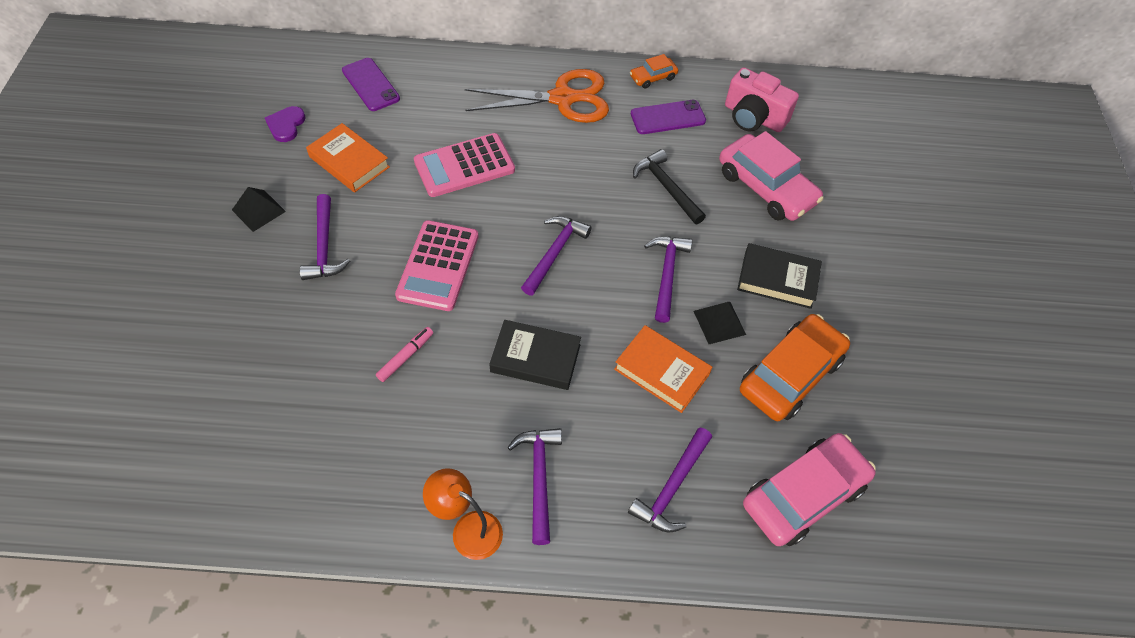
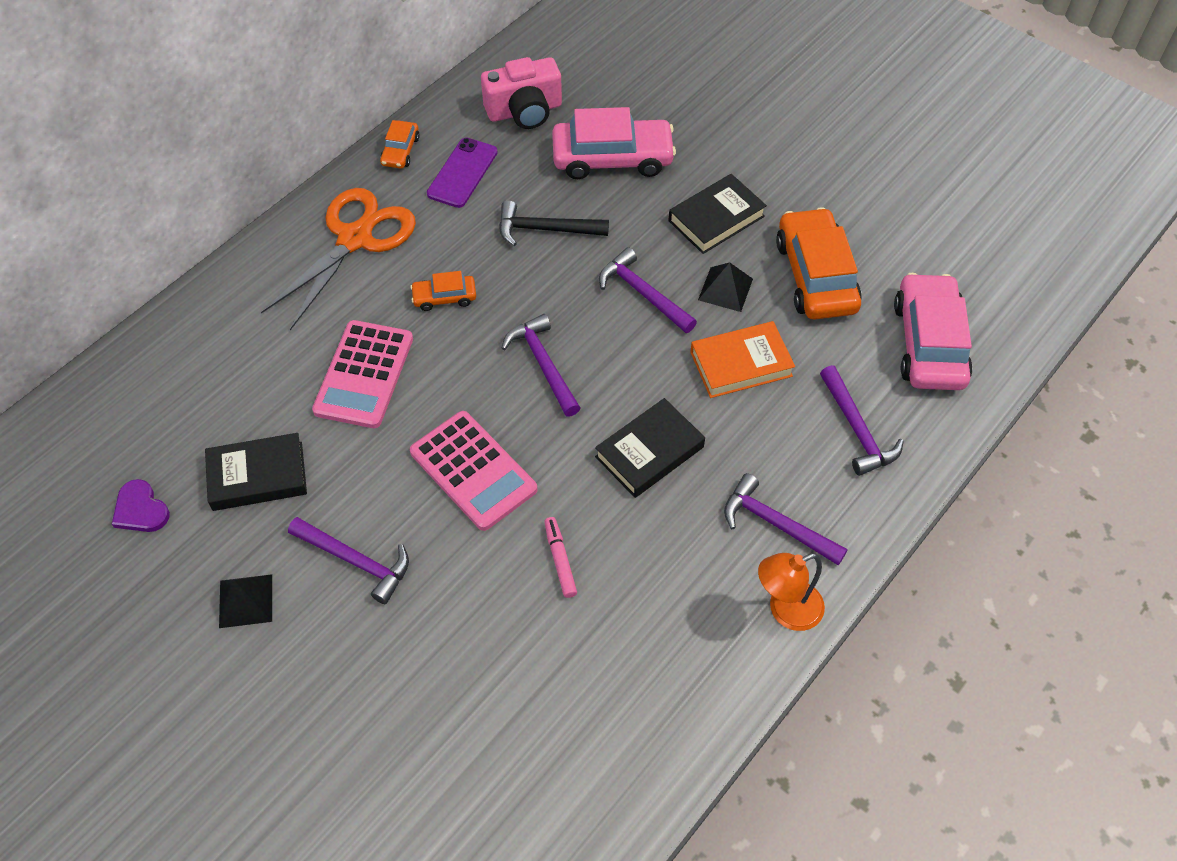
camera: 50 degrees left, 0 degrees up
orange book [306,123,390,193] -> black book [205,433,307,511]
purple phone [342,58,400,111] -> none
none -> orange car [410,271,476,311]

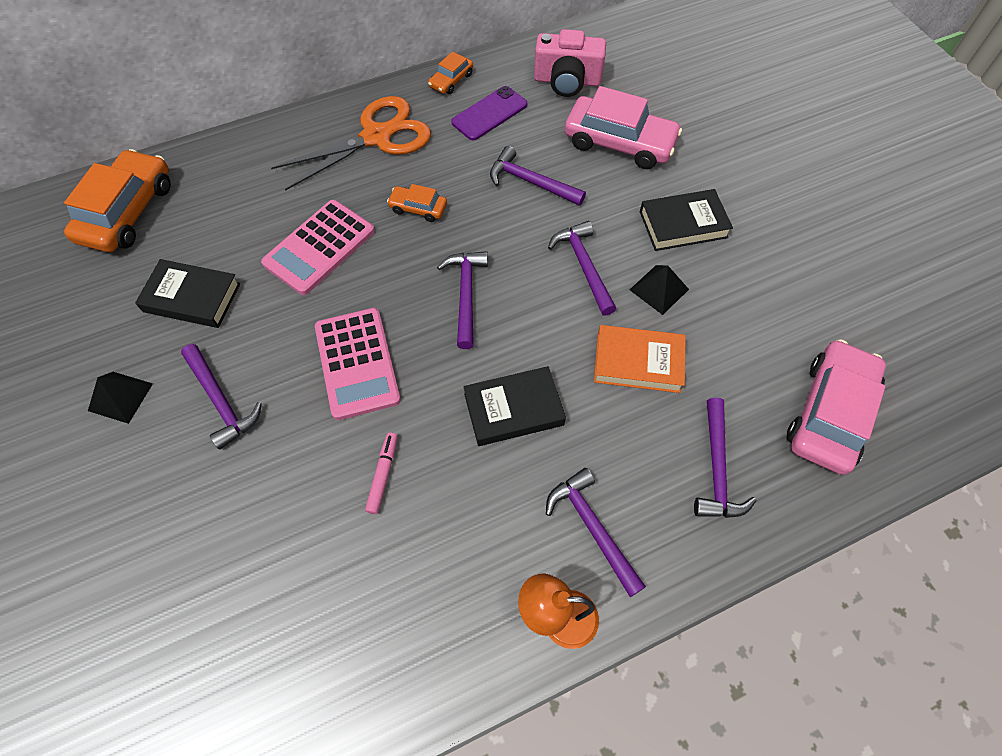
camera: 25 degrees right, 5 degrees up
purple heart [112,479,170,532] -> none
black hammer [499,200,609,246] -> purple hammer [490,146,586,206]
orange car [776,207,862,319] -> orange car moved to [64,149,171,252]

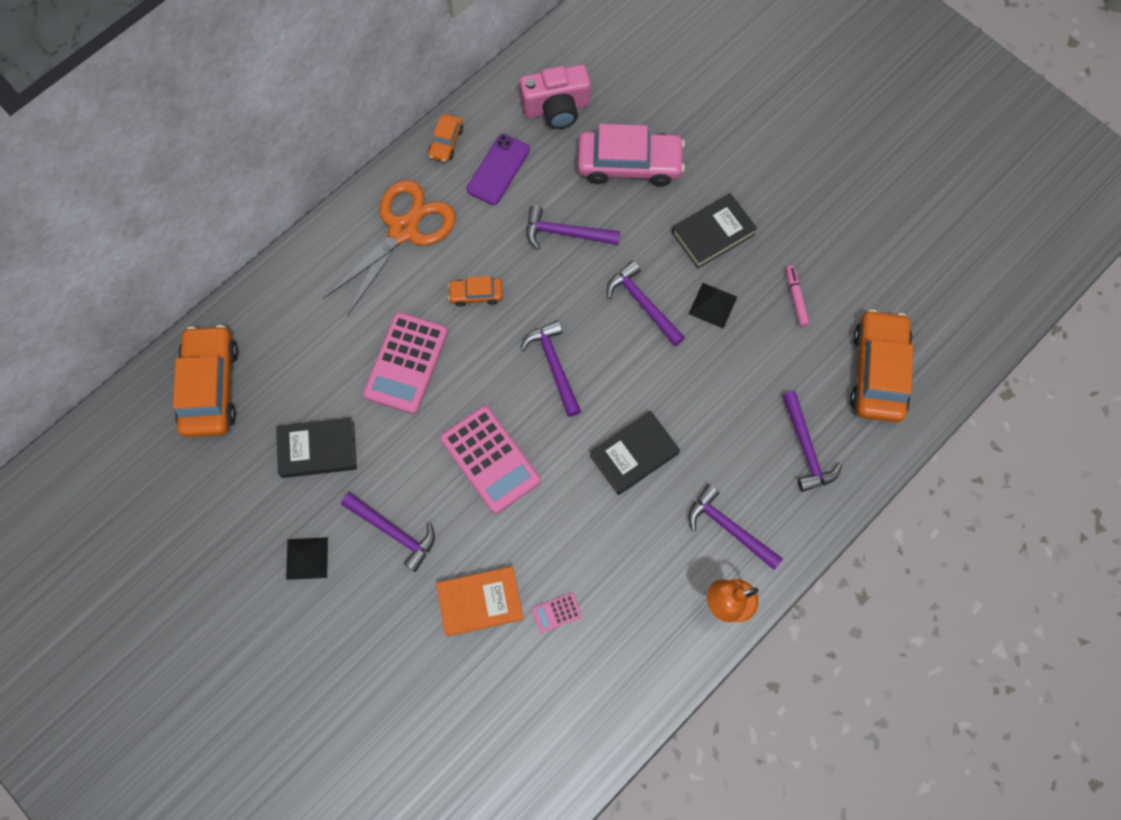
camera: 20 degrees left, 10 degrees up
pink marker [365,432,398,514] -> pink marker moved to [786,265,810,327]
orange book [594,325,686,393] -> orange book moved to [436,566,524,636]
pink car [787,339,886,475] -> orange car [850,309,913,422]
none -> pink calculator [532,593,582,633]

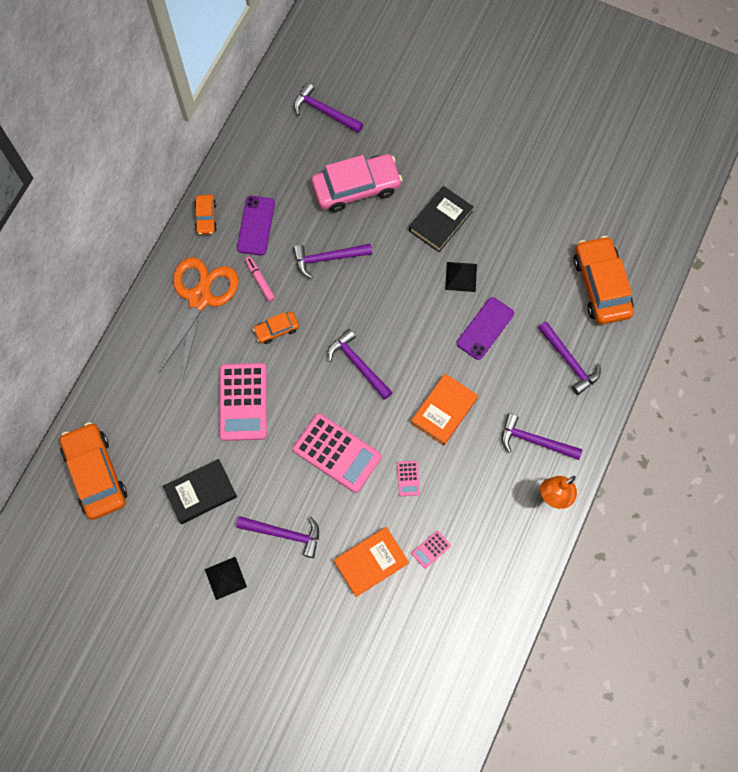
camera: 20 degrees left, 0 degrees up
pink camera [520,65,591,129] -> none
black book [590,411,680,495] -> orange book [411,374,478,446]
purple hammer [607,261,685,346] -> purple hammer moved to [294,82,363,133]
pink marker [786,265,810,327] -> pink marker moved to [245,256,275,302]
none -> pink calculator [397,461,420,496]
none -> purple phone [457,297,514,360]

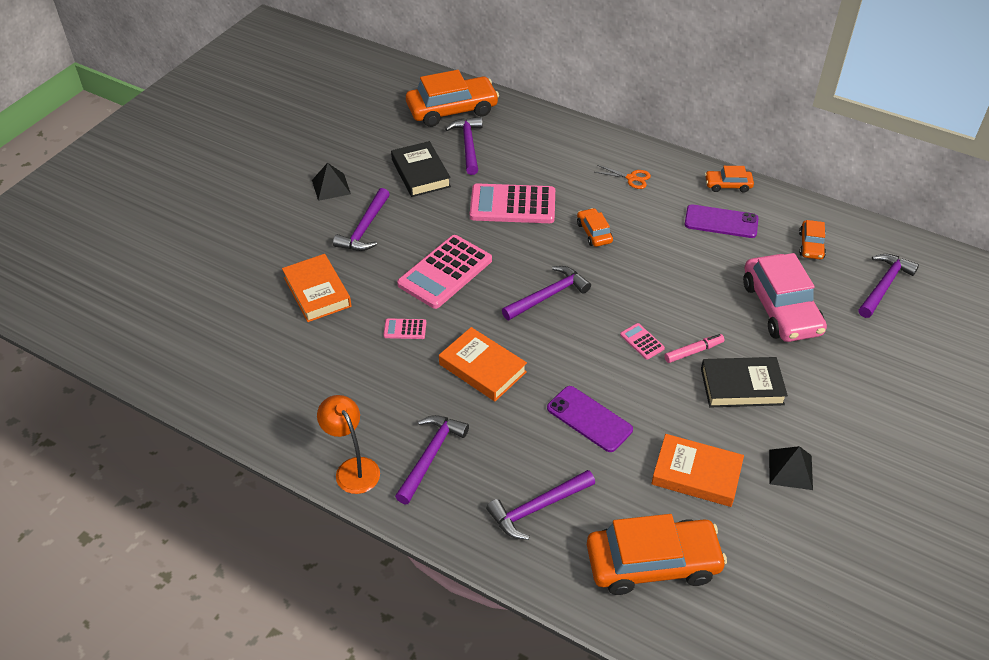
camera: 95 degrees right, 25 degrees down
orange scissors [158,257,239,381] -> orange scissors [595,165,651,189], size x0.41
pink marker [245,256,275,302] -> pink marker moved to [664,334,725,363]
purple hammer [293,244,372,279] -> purple hammer moved to [445,117,483,175]
black book [409,186,474,252] -> black book turned 45 degrees counterclockwise [701,357,788,408]
pink calculator [412,531,451,569] -> pink calculator moved to [620,323,665,360]
black pyramid [445,262,477,292] -> black pyramid moved to [769,446,813,490]
none -> orange book [651,434,744,507]
none -> orange car [799,220,826,259]

